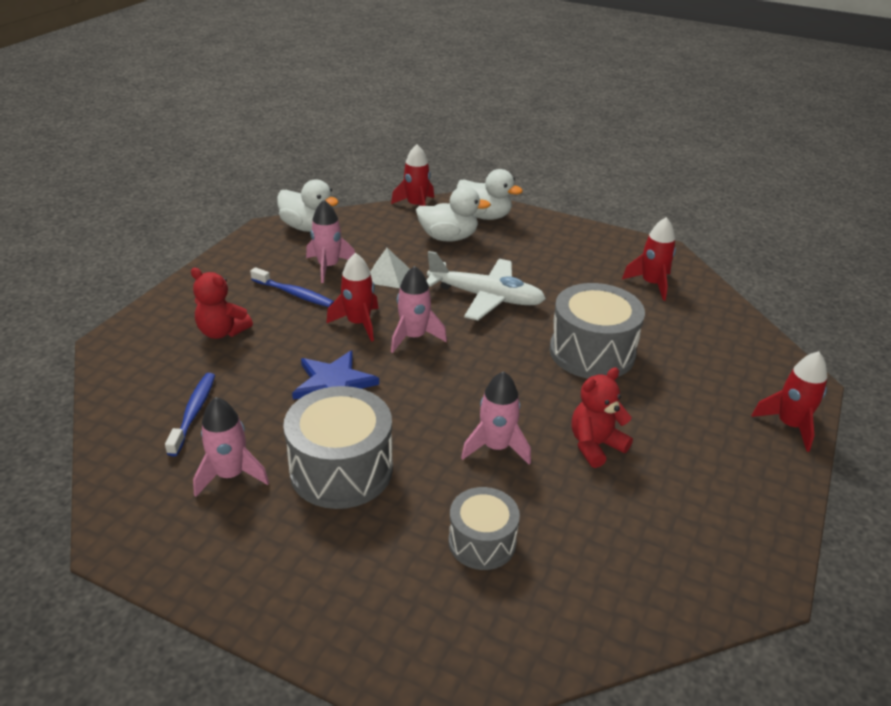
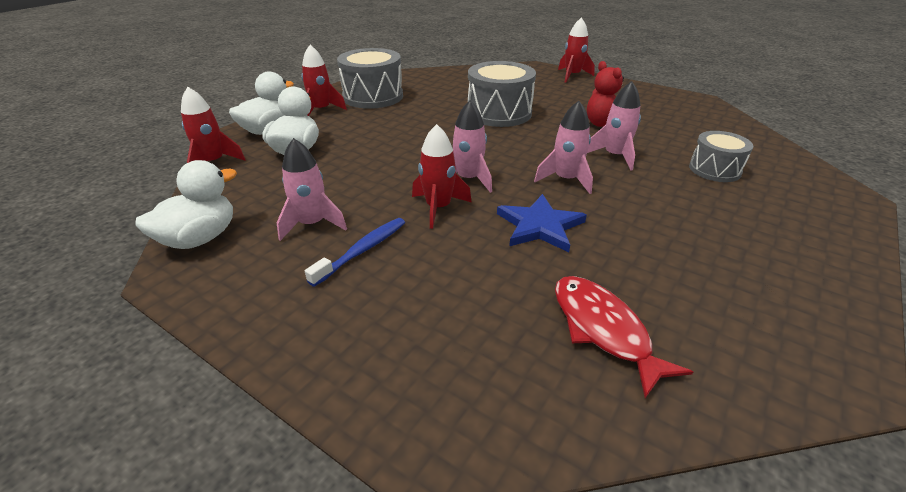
camera: 80 degrees left, 0 degrees up
blue toothbrush [165,373,215,456] -> red fish [555,276,693,398]
red teddy bear [191,268,253,339] -> none
pink rocket [193,397,269,497] -> pink rocket moved to [534,101,593,194]
grey drum [283,386,393,509] -> grey drum moved to [337,48,403,109]
white pyramid [370,248,410,288] -> none
white plane [426,251,546,321] -> none
red rocket [622,217,676,301] -> red rocket moved to [301,45,347,116]

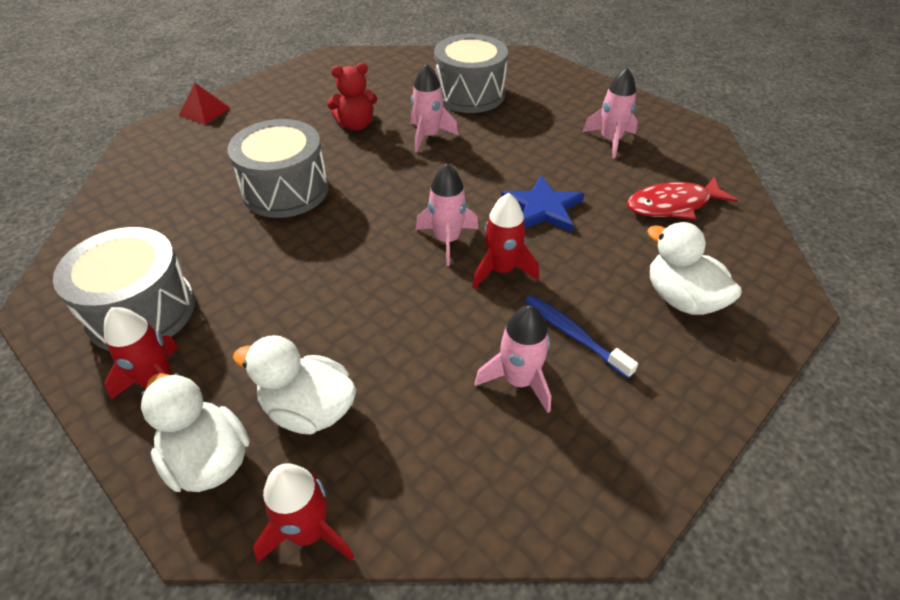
camera: 80 degrees left, 10 degrees up
white duck [135,160,237,249] -> white duck moved to [647,222,742,315]
pink rocket [534,101,593,194] -> pink rocket moved to [583,67,638,158]
red rocket [558,18,595,82] -> red pyramid [179,83,230,125]
grey drum [689,131,753,182] -> grey drum [434,34,508,113], size x1.65

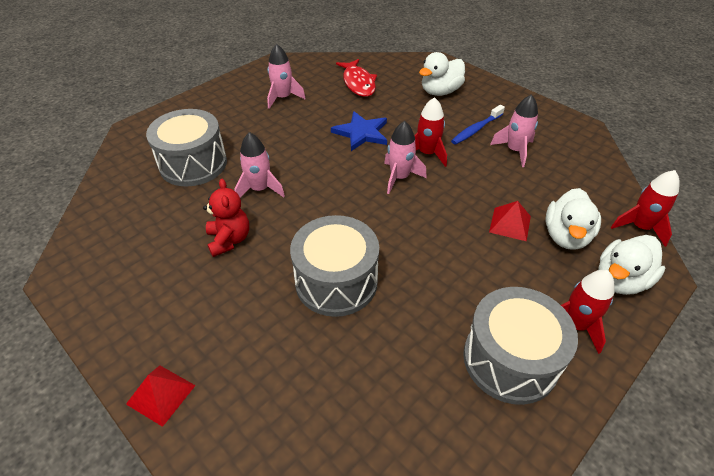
camera: 90 degrees left, 0 degrees up
none -> red pyramid [489,201,531,241]

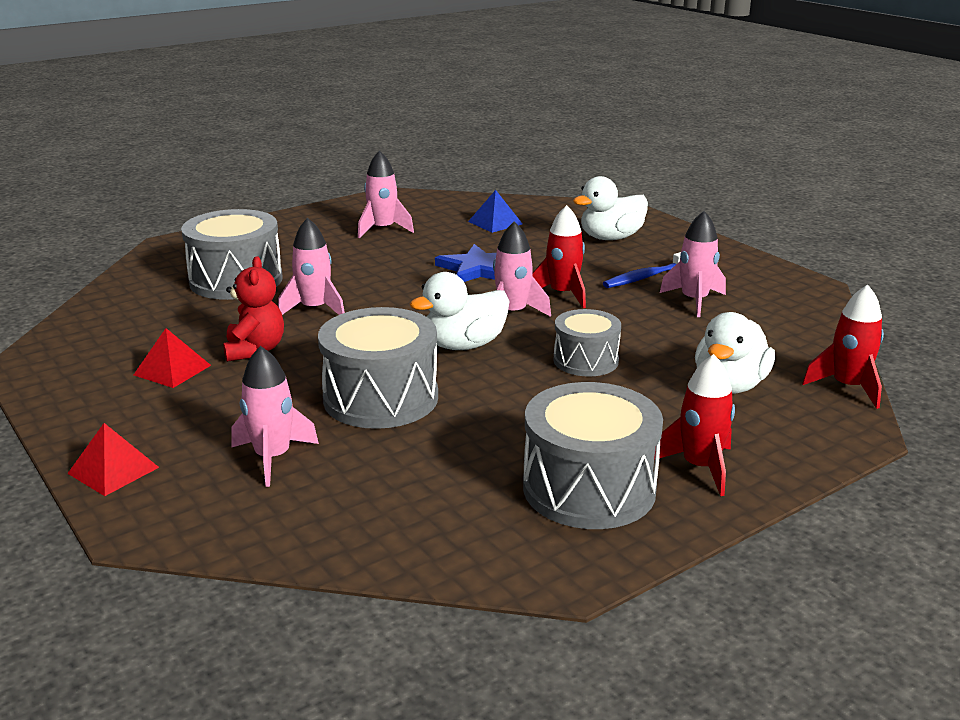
camera: 10 degrees right, 20 degrees down
red fish [336,59,377,97] -> blue pyramid [468,190,522,233]
red pyramid [489,201,531,241] -> red pyramid moved to [134,328,211,388]
white duck [598,235,665,295] -> white duck moved to [410,272,509,350]
none -> pink rocket [231,346,319,487]
none -> grey drum [554,309,621,377]

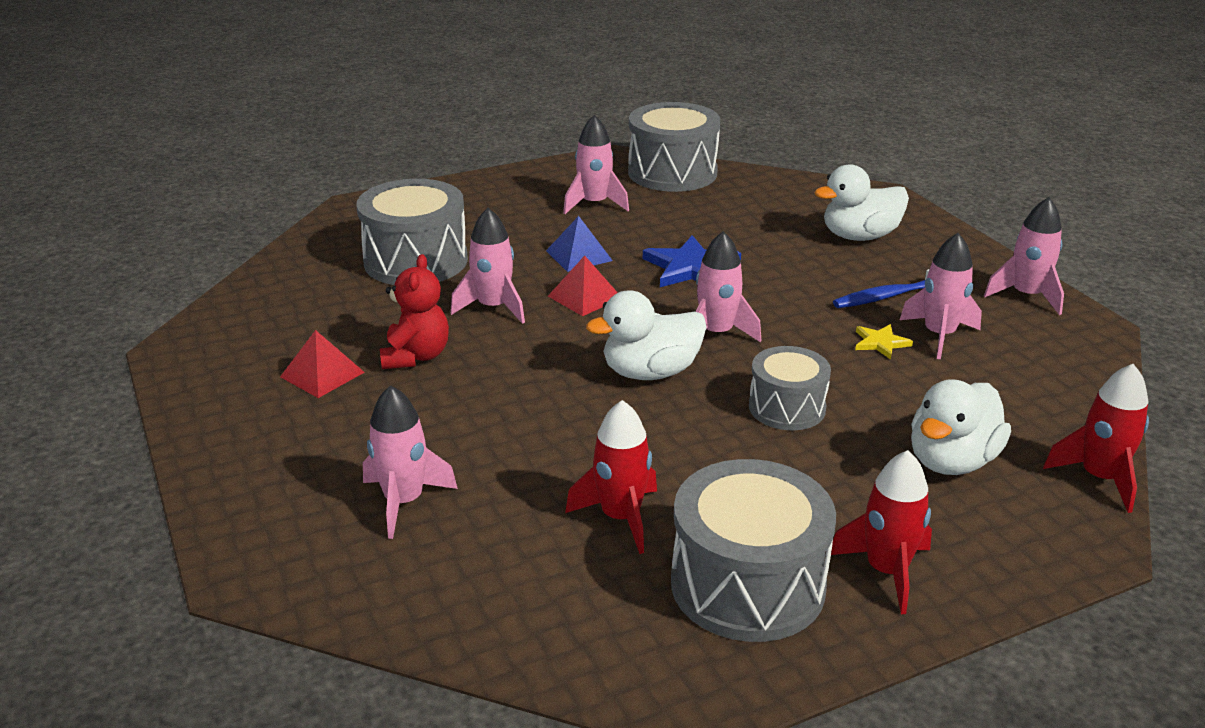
camera: 10 degrees right, 5 degrees up
red pyramid [67,423,159,496] -> red pyramid moved to [548,256,618,316]
grey drum [318,307,438,429] -> grey drum moved to [628,102,720,192]
blue pyramid [468,190,522,233] -> blue pyramid moved to [546,216,613,272]
red rocket [533,205,586,308] -> red rocket moved to [565,400,657,554]
none -> yellow star [855,324,913,360]
none -> pink rocket [984,197,1064,315]

